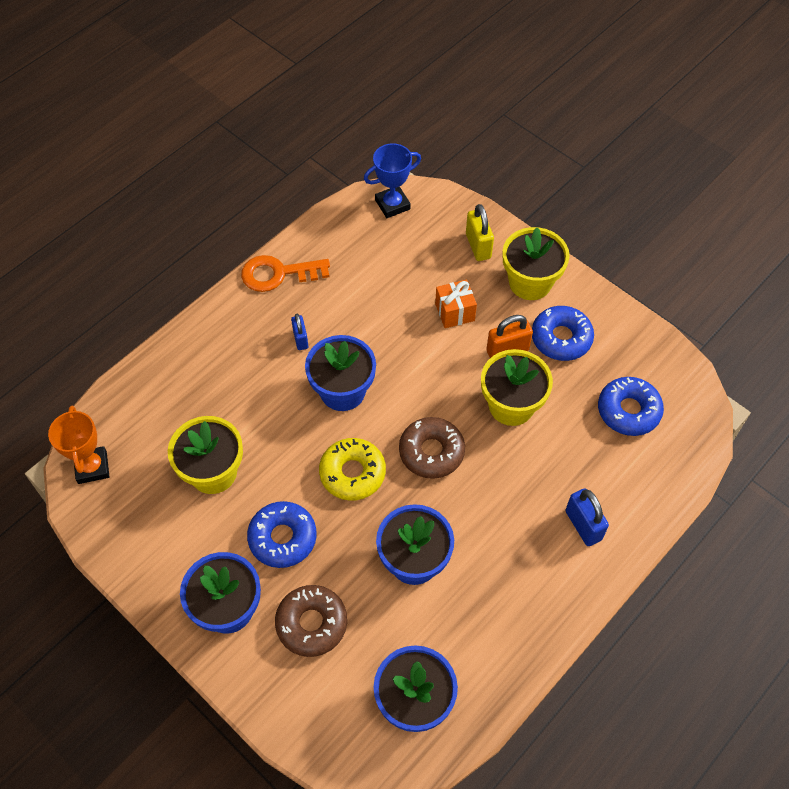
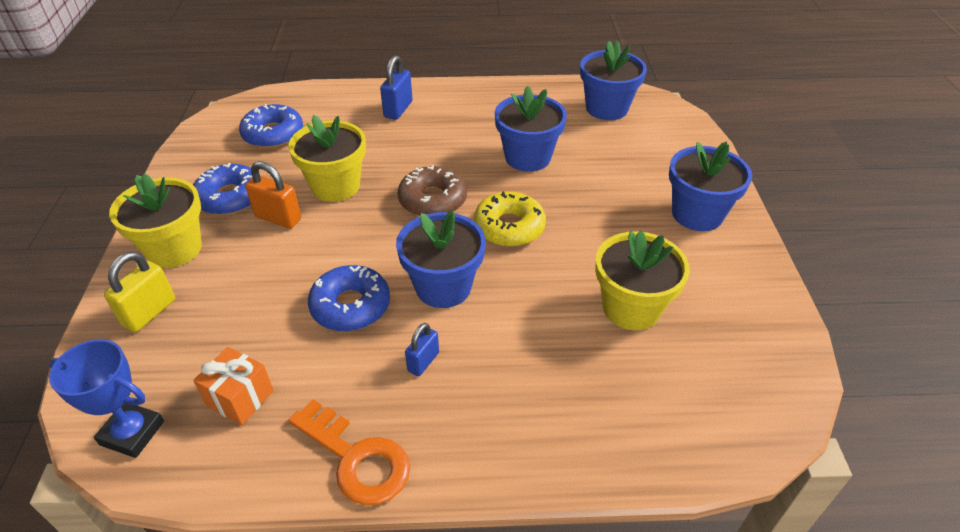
camera: 135 degrees left, 15 degrees down
orange trophy [48,406,110,484] -> none
blue donut [247,501,317,568] -> blue donut moved to [308,265,390,331]
brown donut [275,585,347,657] -> none
orange gift [435,280,477,328] -> orange gift moved to [193,347,274,425]

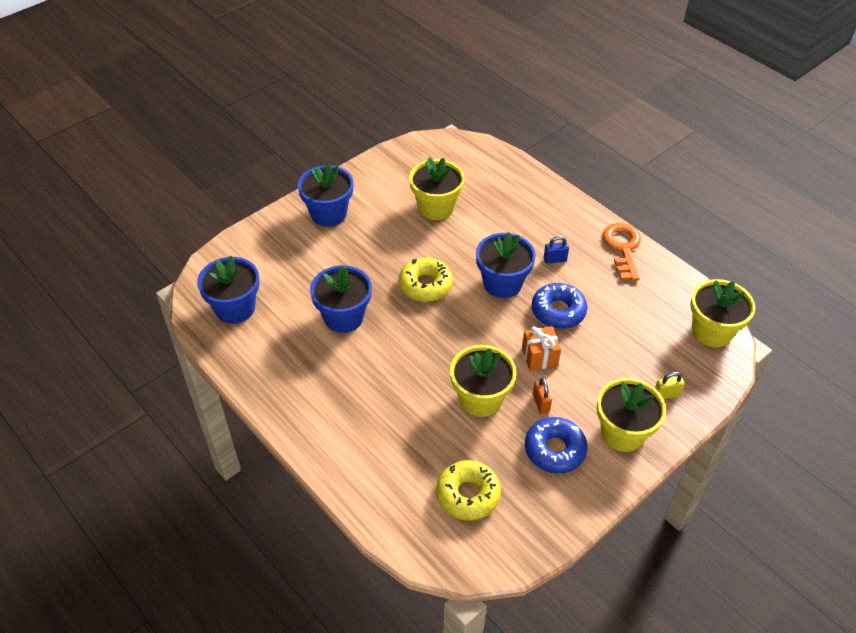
camera: 130 degrees left, 5 degrees up
blue trophy [49,339,164,458] -> yellow flower pot [690,279,755,347]
yellow padlock [104,251,175,332] -> yellow padlock [655,372,685,399], size x0.65
orange gift [193,347,274,425] -> orange gift moved to [522,326,561,371]
blue donut [239,104,303,148] -> yellow donut [436,460,501,521]
orange padlock [245,161,301,229] -> orange padlock [533,378,552,414], size x0.65
blue padlock [380,55,412,120] -> none
brown donut [398,165,467,216] -> none

